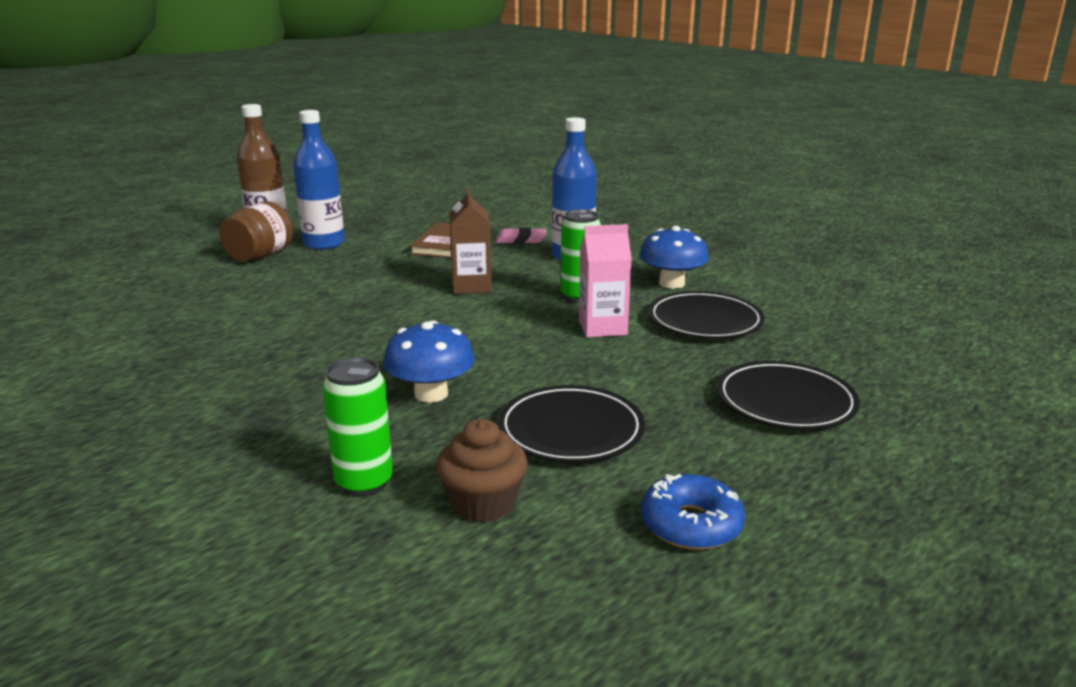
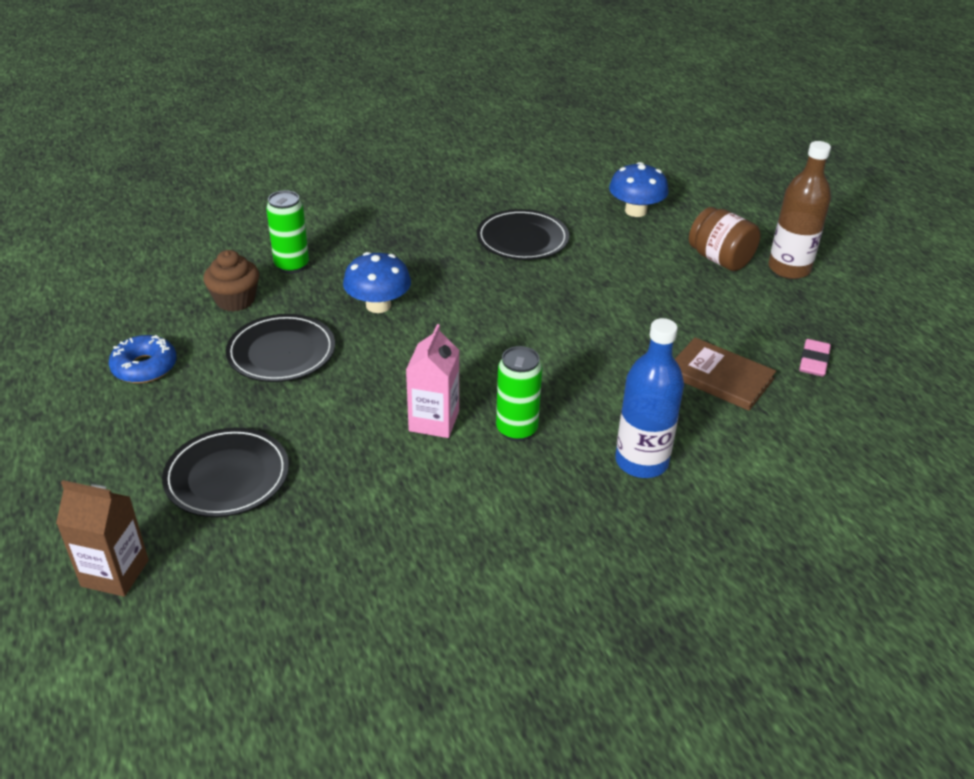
camera: 110 degrees right, 15 degrees up
blue bottle [293,110,345,250] -> none
brown carton [449,188,492,294] -> brown carton moved to [56,480,149,597]
pink eraser [496,228,546,244] -> pink eraser moved to [799,339,831,377]
blue mushroom [639,226,709,289] -> blue mushroom moved to [609,162,668,217]
black plate [648,291,765,339] -> black plate moved to [477,209,569,260]

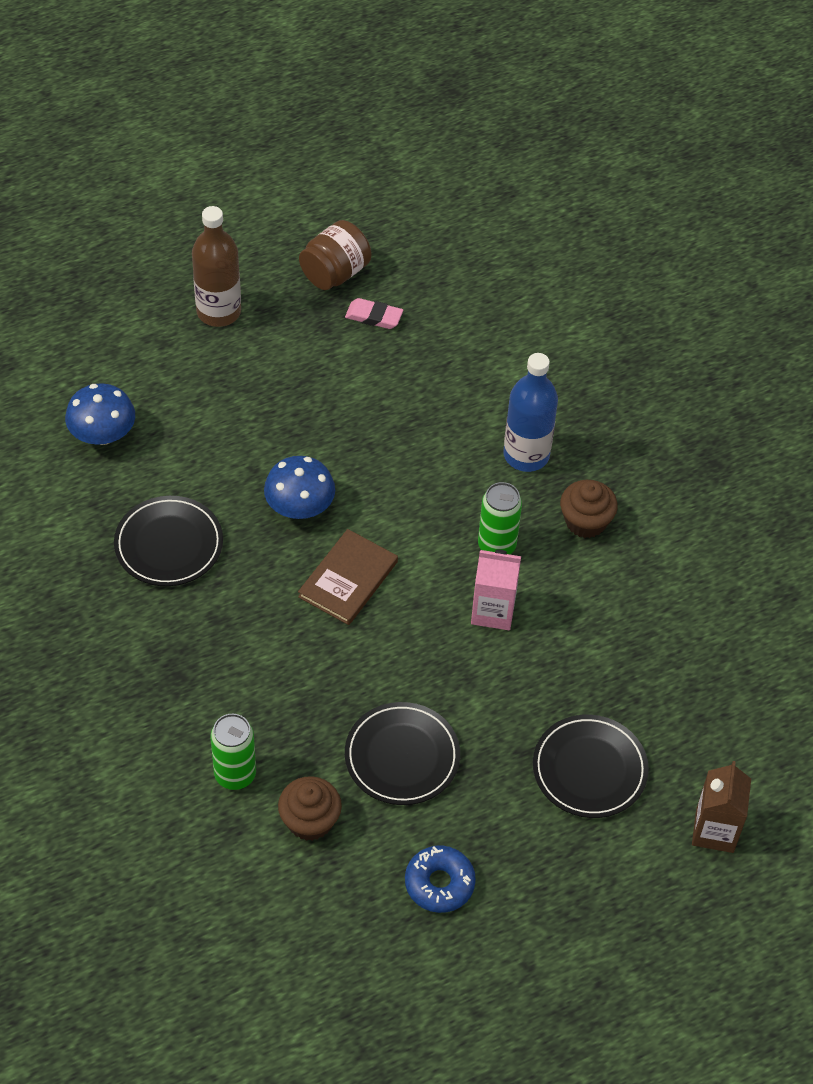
camera: 95 degrees left, 15 degrees up
blue mushroom [343,252,411,313] -> blue mushroom moved to [264,456,335,519]
brown book [675,337,776,411] -> brown book moved to [298,529,398,625]
brown jar [689,207,760,271] -> brown jar moved to [299,220,371,290]
none -> brown cupcake [560,480,618,538]

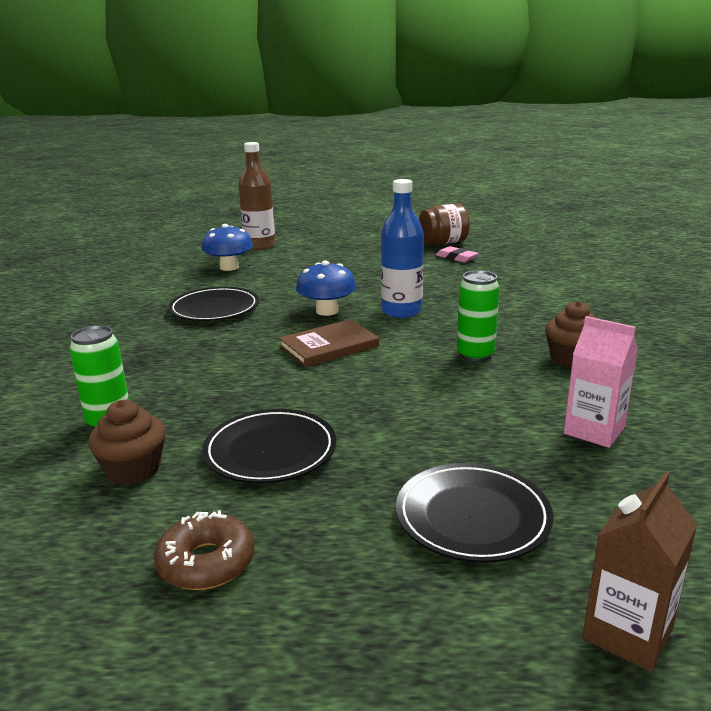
camera: 30 degrees right, 30 degrees down
brown bottle [192,206,241,327] -> brown bottle moved to [238,142,275,250]
blue donut [405,845,476,913] -> brown donut [154,510,255,590]
pink carton [471,550,521,630] -> pink carton moved to [564,316,638,448]
blue bottle [503,353,558,472] -> blue bottle moved to [381,179,424,318]

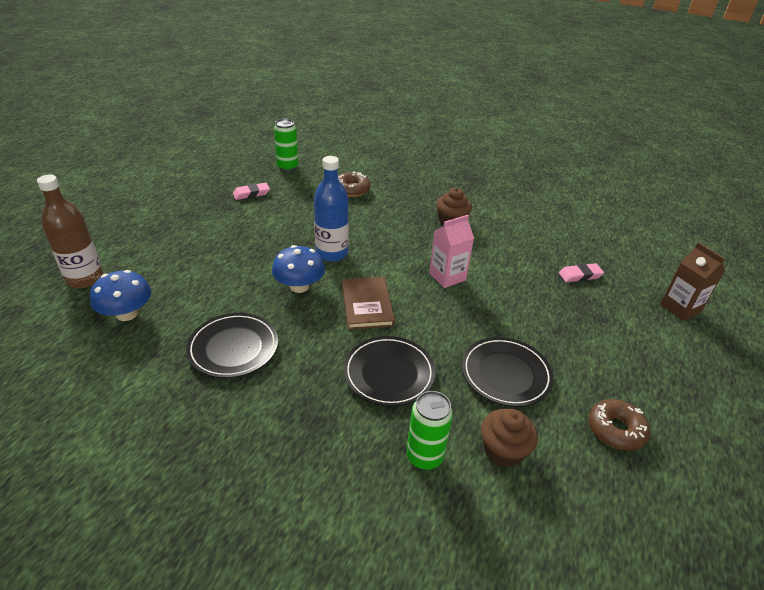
camera: 70 degrees left, 15 degrees up
black plate [396,463,553,563] -> black plate moved to [343,336,436,407]
brown jar [419,204,470,245] -> none
green can [457,270,500,362] -> green can moved to [274,119,298,172]
pink carton [564,316,638,448] -> pink carton moved to [429,215,474,288]
none -> brown donut [338,171,370,197]
none -> pink eraser [559,263,604,282]

